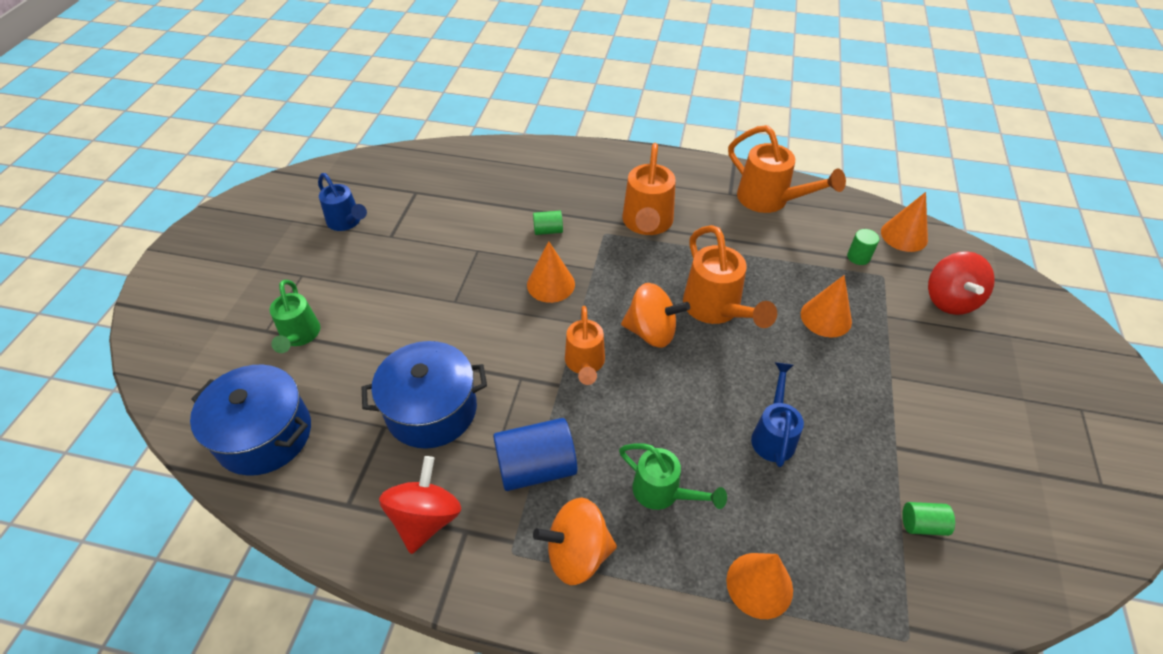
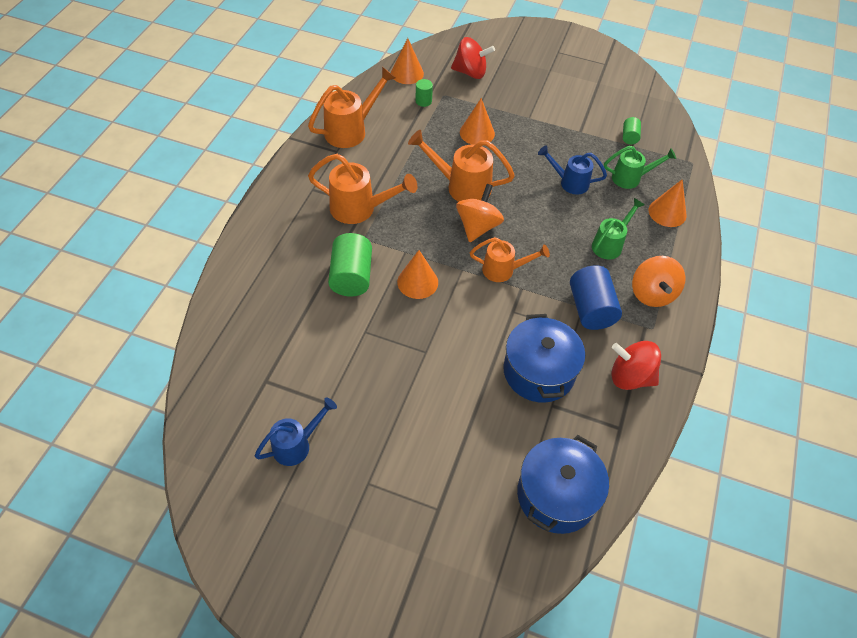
camera: 85 degrees left, 5 degrees up
green watering can [270,280,320,353] -> green watering can moved to [604,146,676,189]
green cylinder [533,211,563,235] -> green cylinder [328,233,372,297], size x1.97
orange watering can [683,225,777,328] -> orange watering can turned 150 degrees counterclockwise [408,130,515,202]

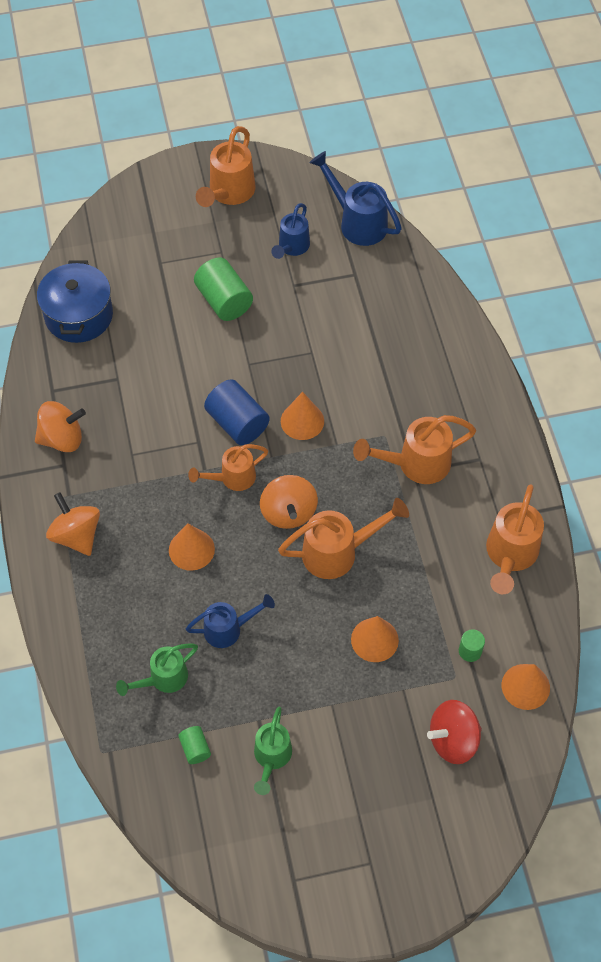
camera: 150 degrees right, 5 degrees up
green cylinder [328,233,372,297] -> green cylinder moved to [194,257,253,321]
blue pot [503,314,585,403] -> none
blue cylinder [570,265,622,330] -> blue cylinder moved to [204,379,270,445]
green watering can [592,198,644,259] -> green watering can moved to [254,707,292,795]
red spinning top [611,341,661,390] -> orange spinning top [35,401,86,452]
orange cone [649,179,687,227] -> orange cone moved to [169,523,215,571]
none -> orange watering can [196,126,256,207]
none -> blue watering can [309,151,402,246]

